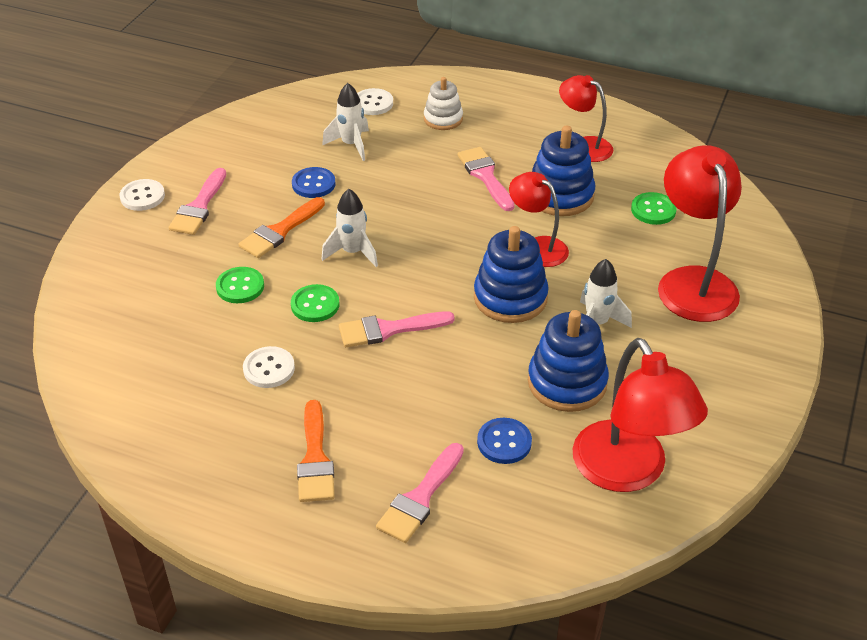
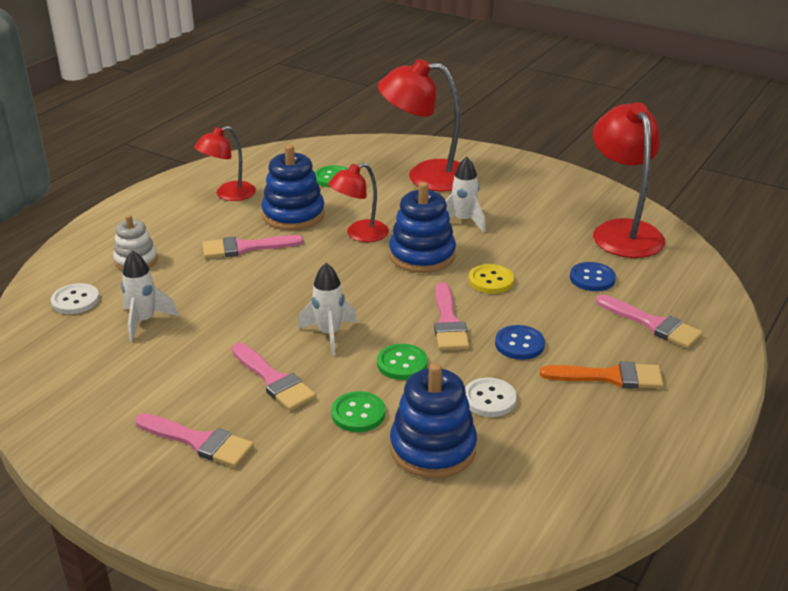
camera: 80 degrees left, 10 degrees down
white button [120,179,165,211] -> none
orange brush [238,197,325,258] -> pink brush [232,343,316,411]
blue button [292,167,335,198] -> blue button moved to [495,325,545,360]
blue stacking toy [528,310,609,412] -> blue stacking toy moved to [390,363,477,479]
red lamp [573,338,708,492] -> red lamp turned 90 degrees counterclockwise [593,102,665,258]
none -> yellow button [469,264,514,294]

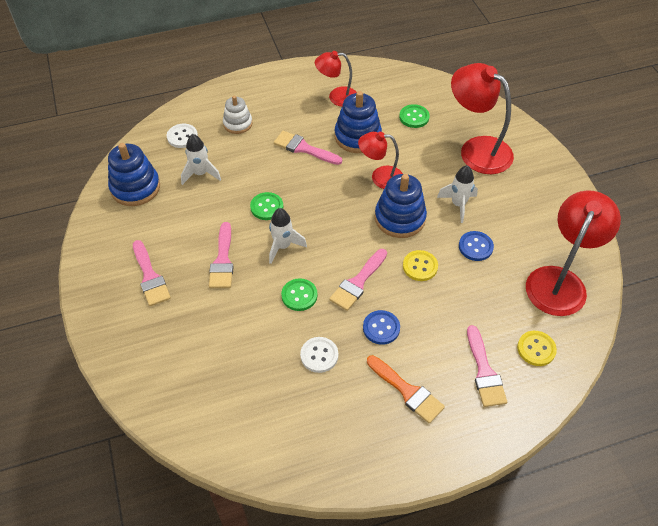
camera: 40 degrees right, 20 degrees up
green button [331,391,385,432] -> green button moved to [250,192,283,220]
blue stacking toy [390,363,477,479] -> blue stacking toy moved to [108,143,160,206]
blue button [570,262,616,291] -> blue button moved to [459,231,494,261]
none -> yellow button [517,331,557,366]

